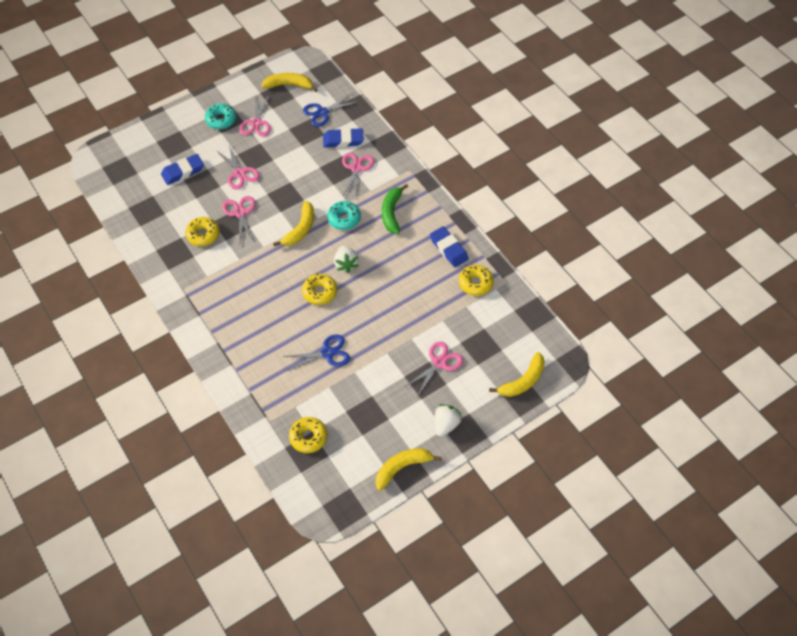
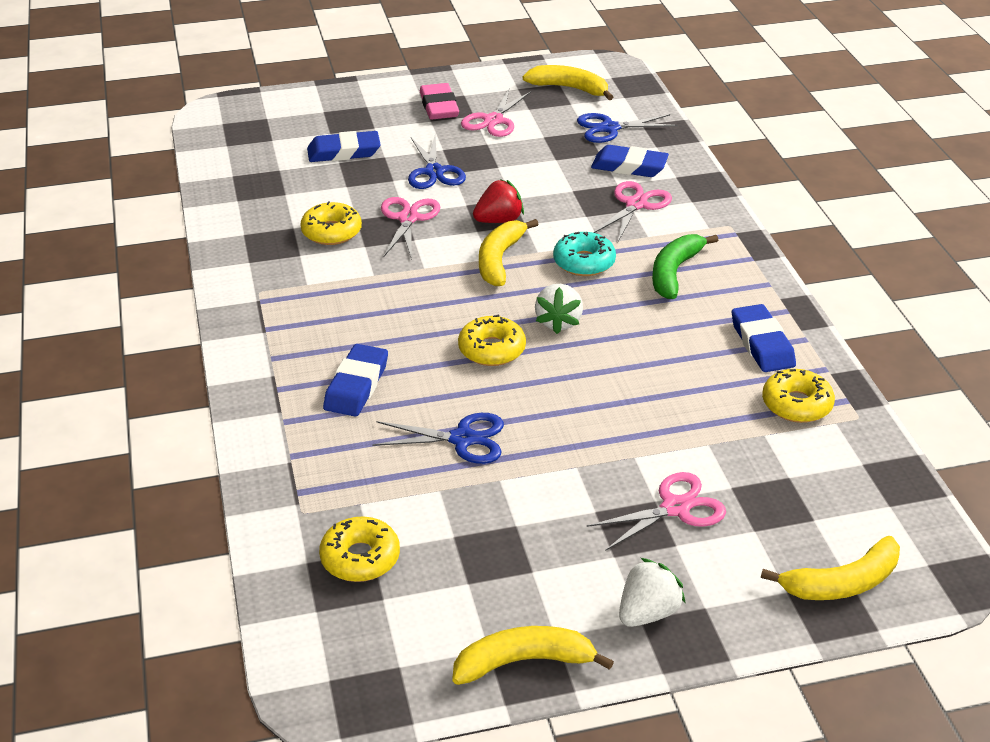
camera: 20 degrees right, 20 degrees down
turquoise donut [205,103,236,129] -> pink eraser [420,83,459,119]
pink scissors [216,145,260,189] -> blue scissors [408,135,466,189]
yellow banana [273,201,314,246] -> yellow banana turned 150 degrees clockwise [479,219,538,286]
none -> blue eraser [323,344,388,417]
none -> red strawberry [473,179,524,223]

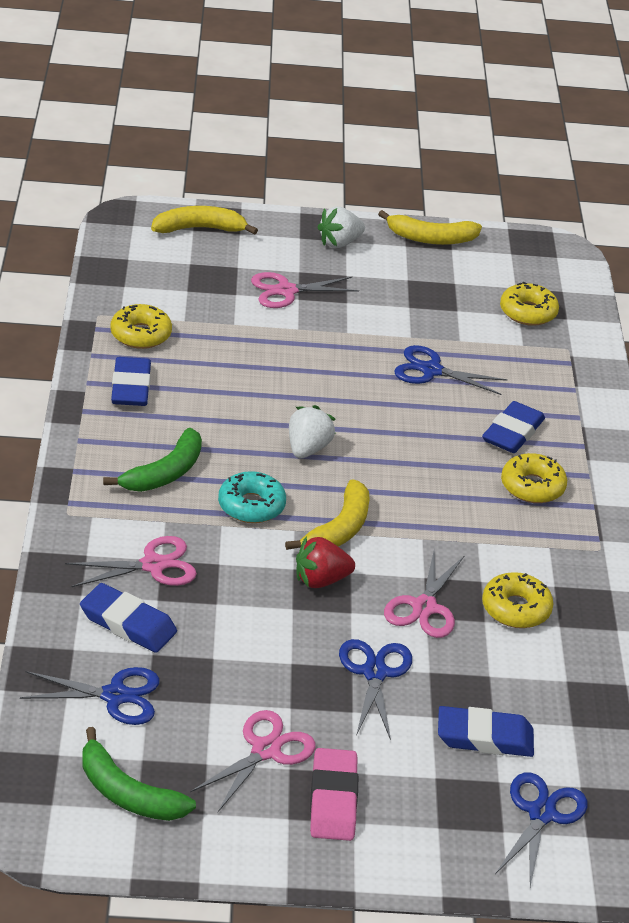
camera: 170 degrees left, 0 degrees up
yellow donut [458,315,526,366] -> yellow donut moved to [501,453,567,503]
yellow banana [522,65,613,100] -> green banana [83,727,196,821]
pink scissors [593,181,672,241] -> pink scissors turned 150 degrees counterclockwise [65,536,197,587]
none -> blue scissors [495,772,587,887]

